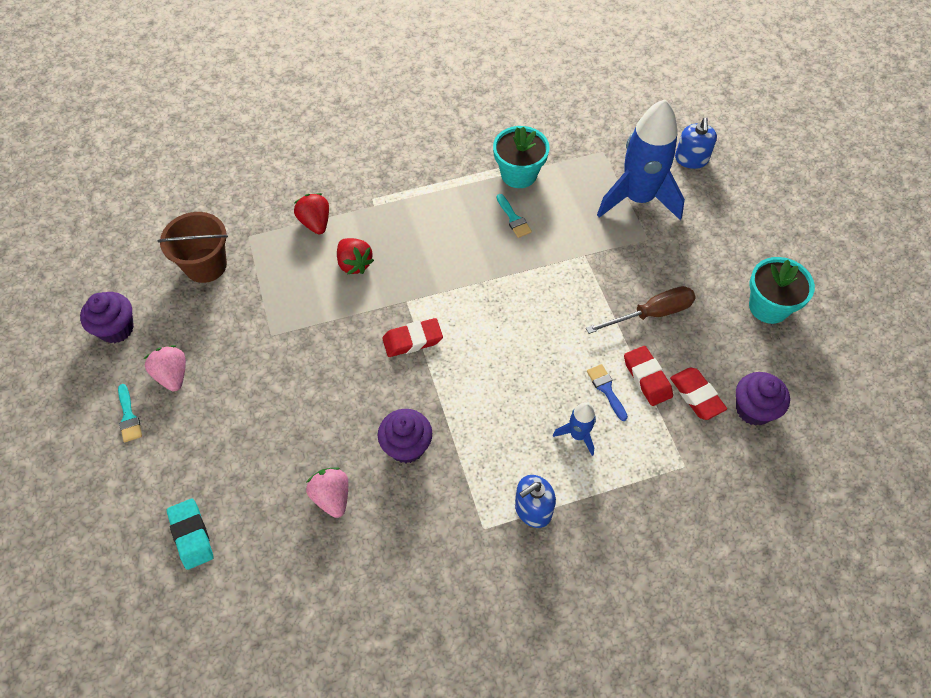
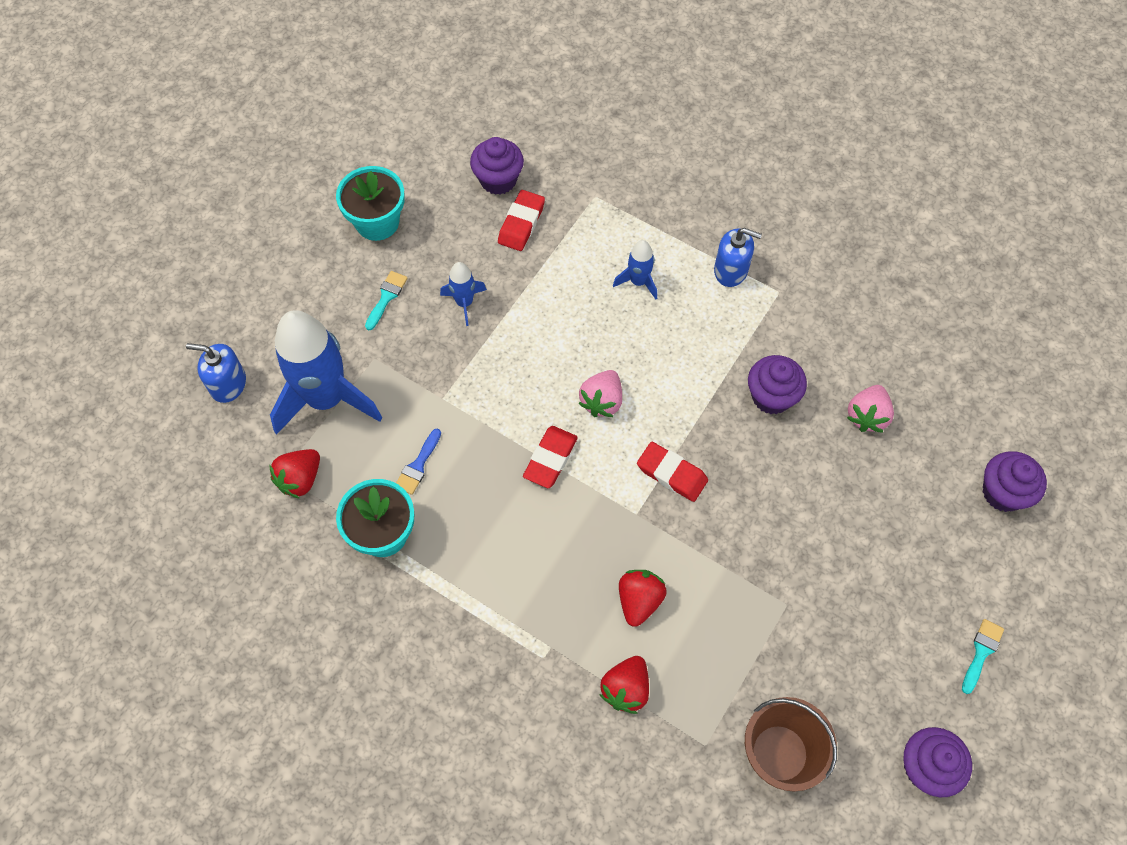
camera: 130 degrees left, 5 degrees up
pink strawberry [144,345,186,391] -> pink strawberry moved to [578,370,622,417]
turquoise eraser [167,499,214,570] -> purple cupcake [983,451,1047,512]
turquoise brush [497,194,532,238] -> turquoise brush moved to [365,271,408,330]
brown screwdriver [586,286,696,334] -> blue rocket [440,262,487,326]
blue brush [587,364,628,421] -> blue brush moved to [396,429,441,495]
red eraser [624,346,673,406] -> red eraser moved to [523,426,578,488]
blue soap dispenser [675,118,717,169] -> blue soap dispenser turned 135 degrees counterclockwise [186,343,246,403]
none -> red strawberry [269,449,320,499]

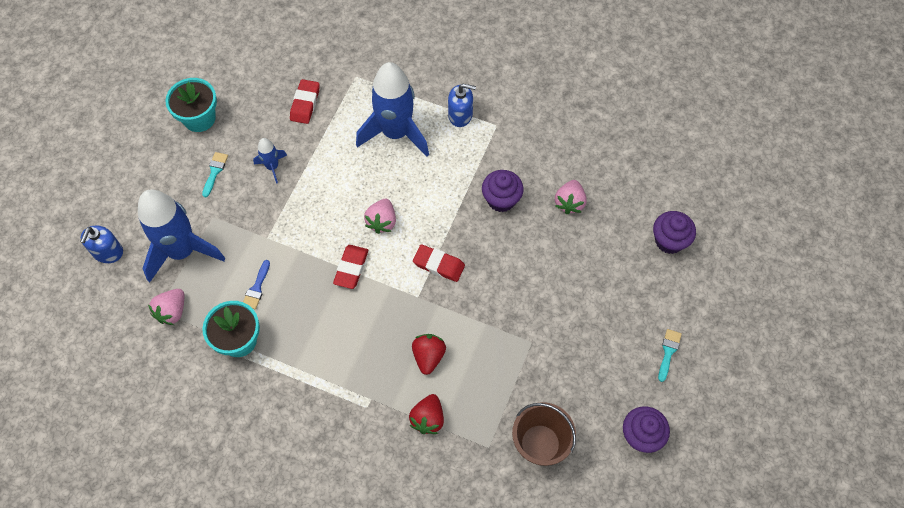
camera: 10 degrees left, 0 degrees up
blue soap dispenser [186,343,246,403] -> blue soap dispenser turned 75 degrees counterclockwise [80,226,123,263]
red strawberry [269,449,320,499] -> pink strawberry [148,289,184,325]
purple cupcake [470,137,524,195] -> none
blue rocket [613,240,657,299] -> blue rocket [356,62,429,157], size x2.20

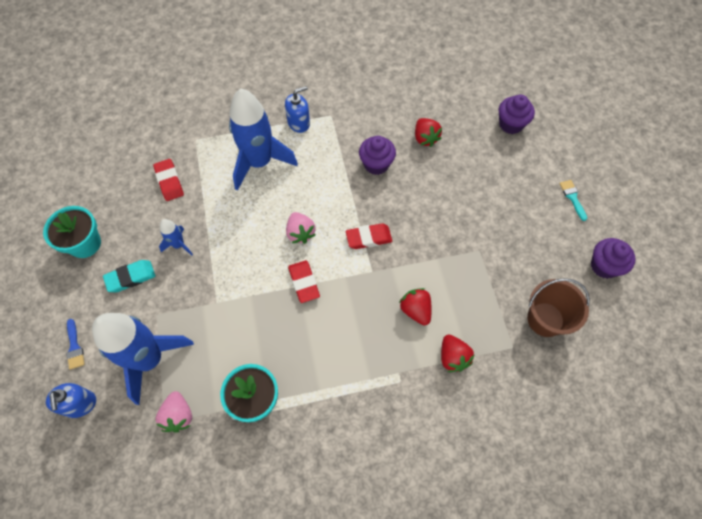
camera: 35 degrees left, 0 degrees up
turquoise brush [202,152,228,197] -> turquoise eraser [103,260,155,292]
blue brush [243,260,270,309] -> blue brush moved to [66,319,85,369]
pink strawberry [555,180,587,214] -> red strawberry [415,118,442,147]

